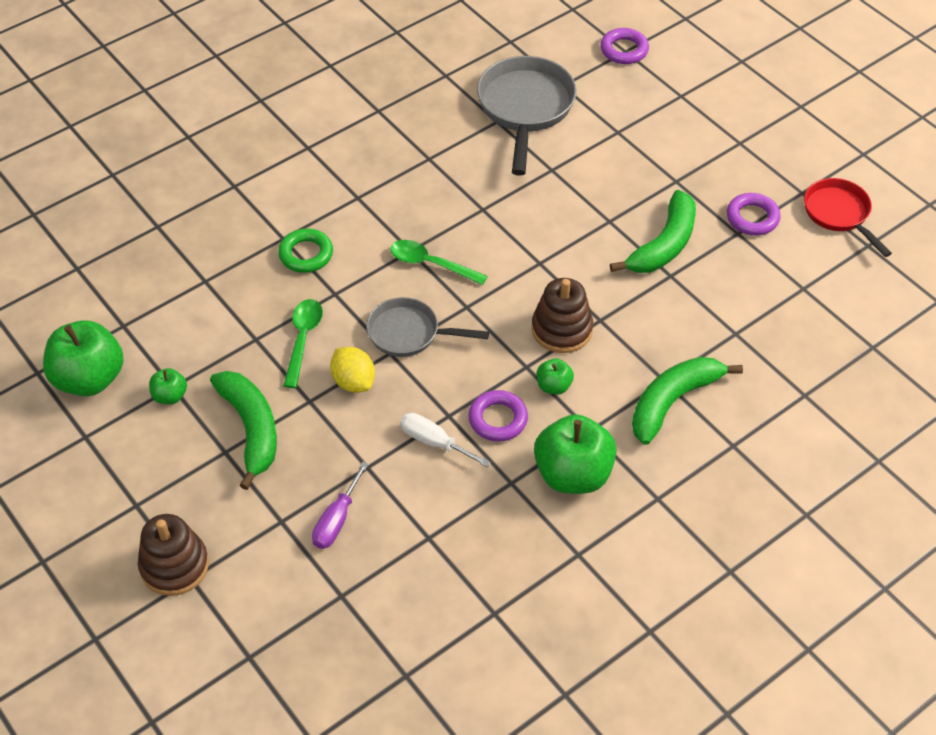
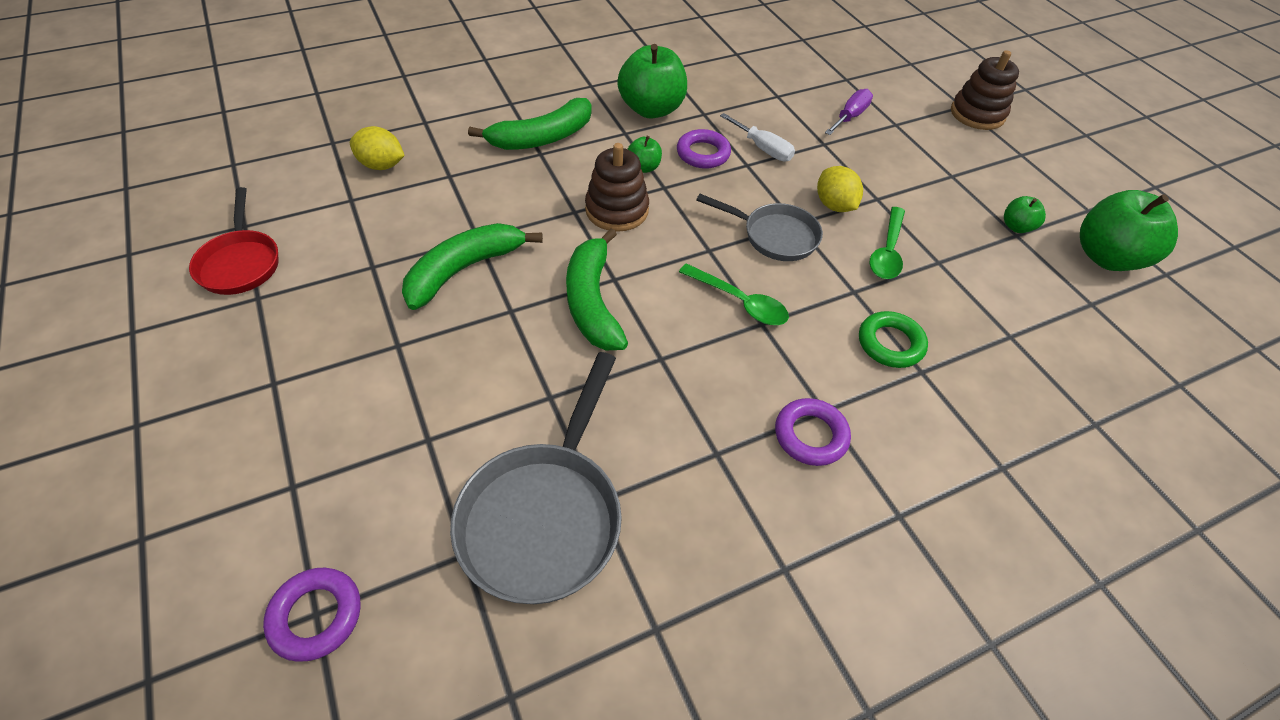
camera: 170 degrees left, 0 degrees up
green banana [210,371,277,490] -> green banana moved to [566,228,628,350]
purple ring [727,193,781,235] -> purple ring moved to [775,398,851,466]
none -> yellow lemon [350,126,405,170]

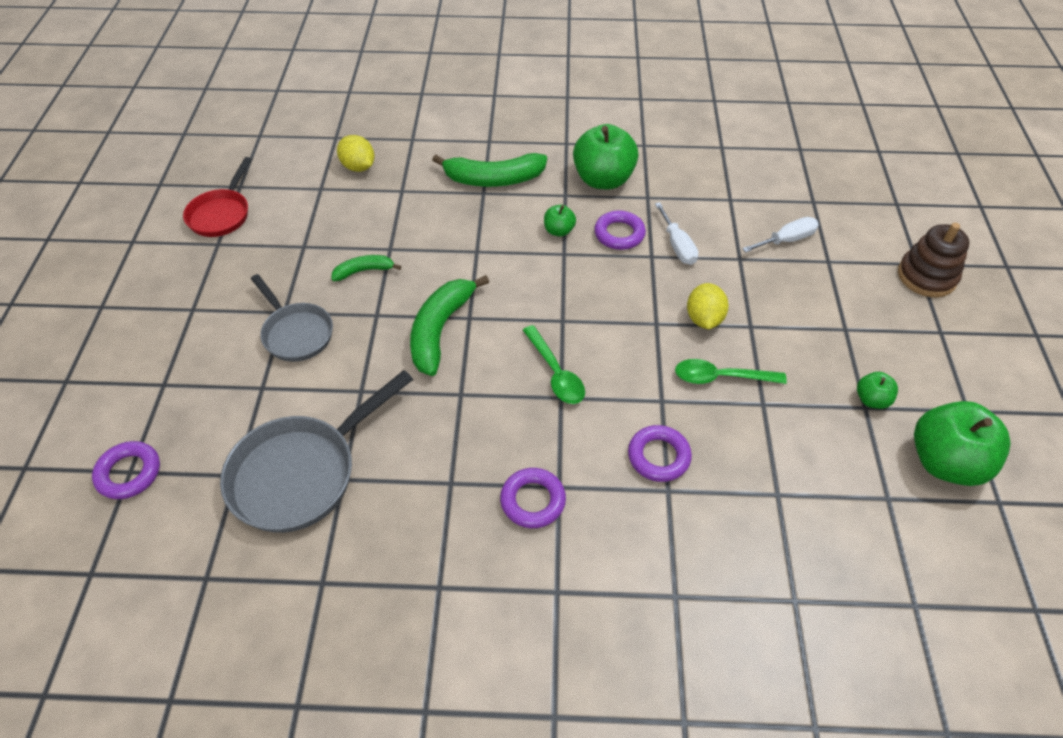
camera: 30 degrees right, 0 degrees up
green banana [402,223,543,310] -> green banana [331,255,401,281], size x0.54
brown stacking toy [585,143,649,232] -> none
grey pan [696,194,823,261] -> grey pan moved to [251,274,333,362]
purple screwdriver [825,89,873,135] -> white screwdriver [742,217,819,253]
green ring [859,311,928,368] -> purple ring [628,425,692,482]
green spoon [870,207,905,279] -> green spoon turned 45 degrees clockwise [675,359,787,384]

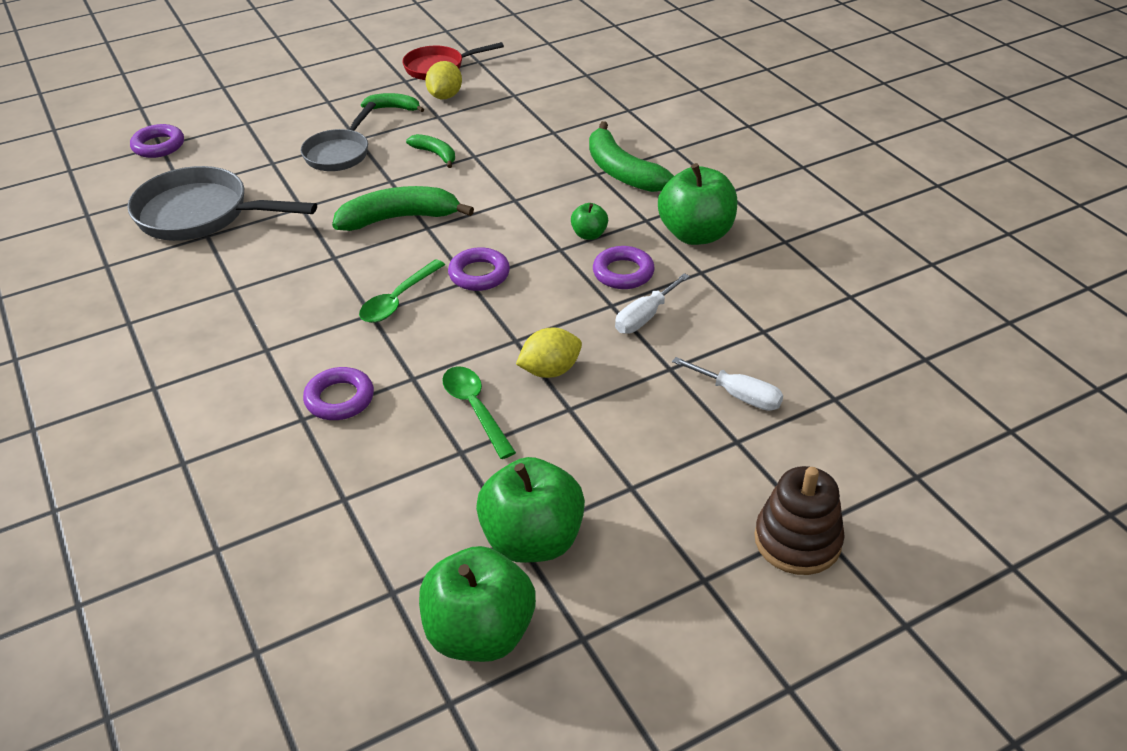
camera: 60 degrees right, 10 degrees down
yellow lemon [337,135,375,172] -> yellow lemon moved to [425,61,462,99]
purple ring [500,468,566,528] -> purple ring moved to [448,247,510,291]
green apple [857,372,898,409] -> green apple [476,457,585,563], size x2.09
none -> green banana [361,93,424,112]

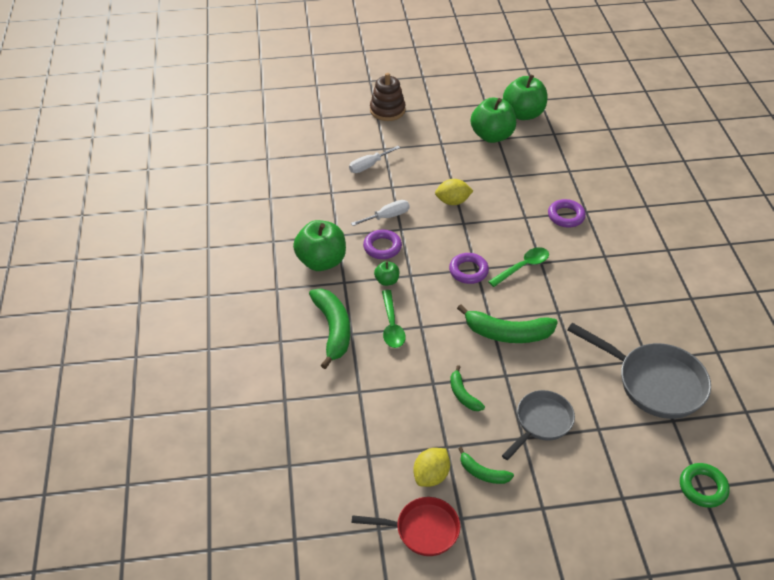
camera: 160 degrees left, 5 degrees up
purple ring [130,124,184,158] -> green ring [680,463,730,508]
green spoon [442,366,516,459] -> green spoon moved to [382,290,406,348]
white screwdriver [672,357,783,411] -> white screwdriver turned 90 degrees counterclockwise [349,146,400,173]

